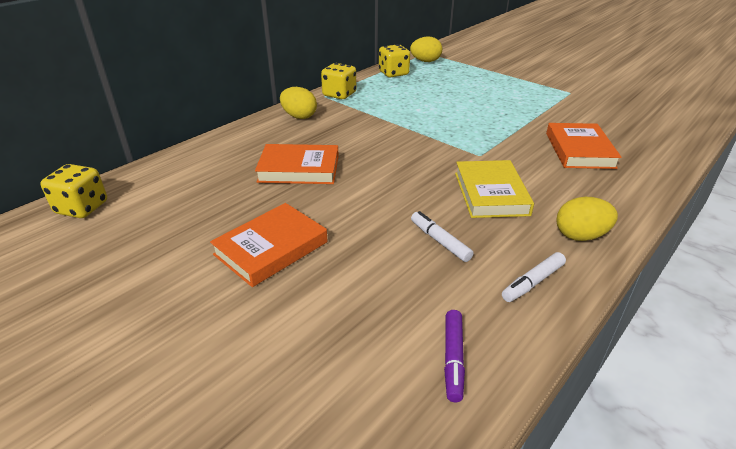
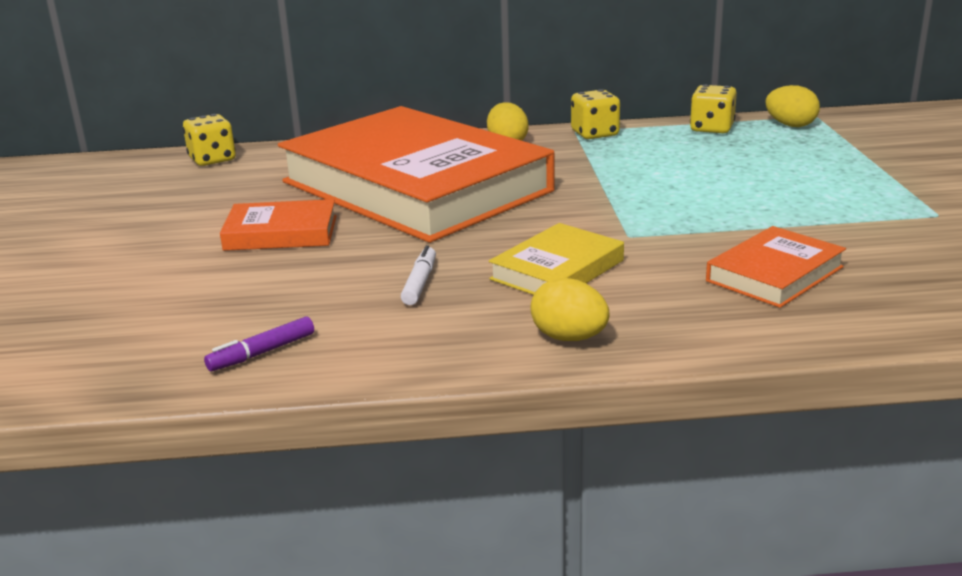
camera: 45 degrees right, 10 degrees down
orange book [255,144,339,184] -> orange book [278,106,555,243], size x2.43
white marker [502,252,566,302] -> none

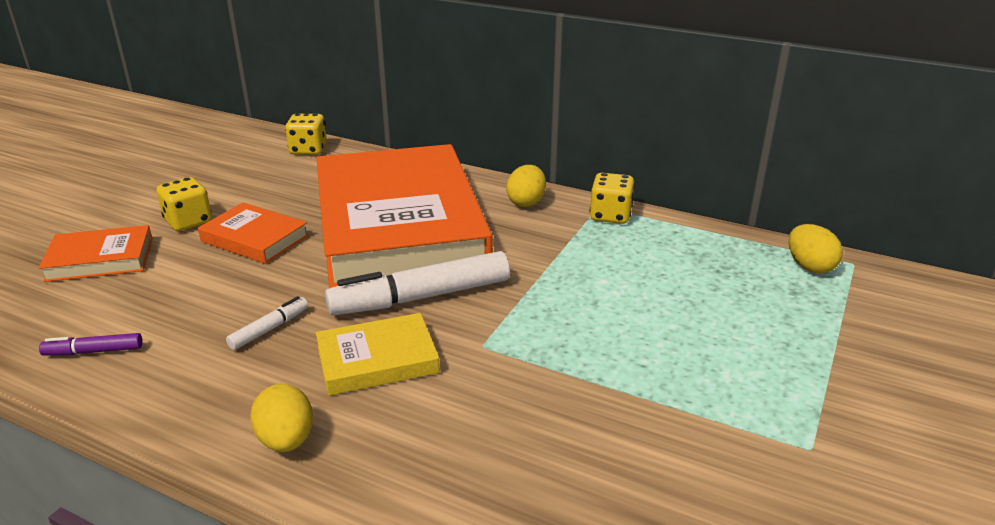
camera: 30 degrees right, 5 degrees up
yellow dice [690,85,737,133] -> yellow dice moved to [157,177,212,231]
orange book [706,226,846,308] -> orange book moved to [39,225,153,282]
none -> white marker [325,251,510,315]

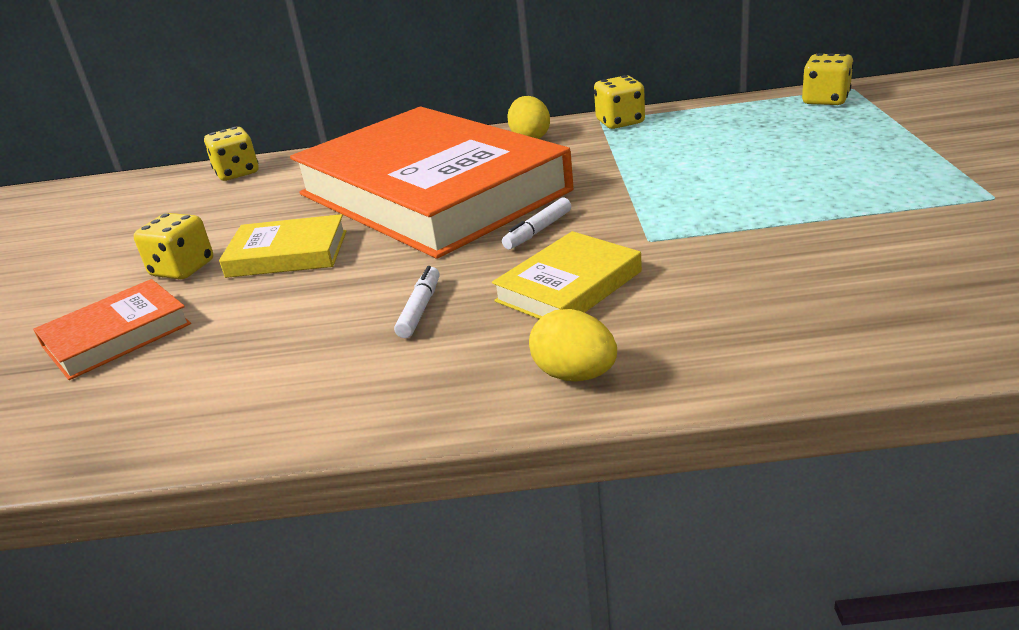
camera: 25 degrees left, 0 degrees up
purple marker [39,333,143,355] -> none
orange book [198,202,309,264] -> yellow book [219,214,346,278]
white marker [325,251,510,315] -> white marker [502,198,571,249], size x0.47
yellow egg [788,224,843,274] -> yellow dice [802,53,854,105]

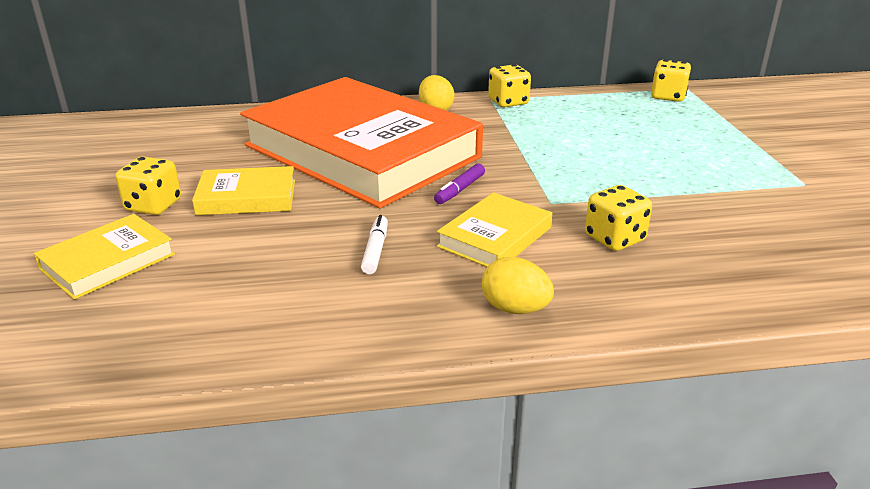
camera: 10 degrees left, 0 degrees up
orange book [33,279,191,380] -> yellow book [34,214,175,300]
yellow dice [204,127,258,181] -> yellow dice moved to [585,185,652,251]
white marker [502,198,571,249] -> purple marker [434,164,485,204]

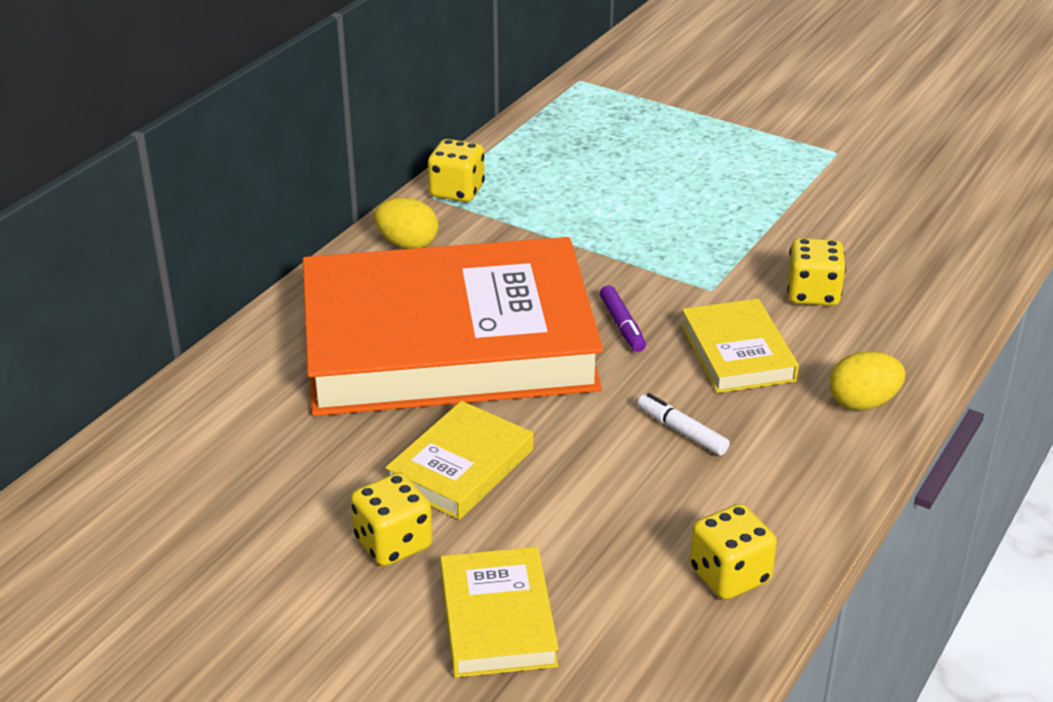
camera: 50 degrees left, 5 degrees up
yellow dice [651,60,691,102] -> yellow dice moved to [690,504,777,600]

